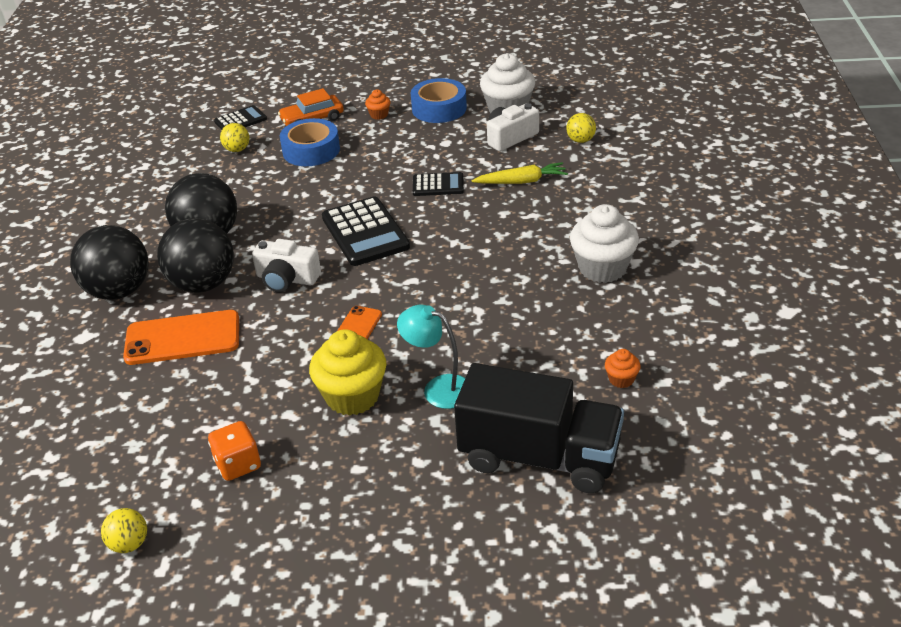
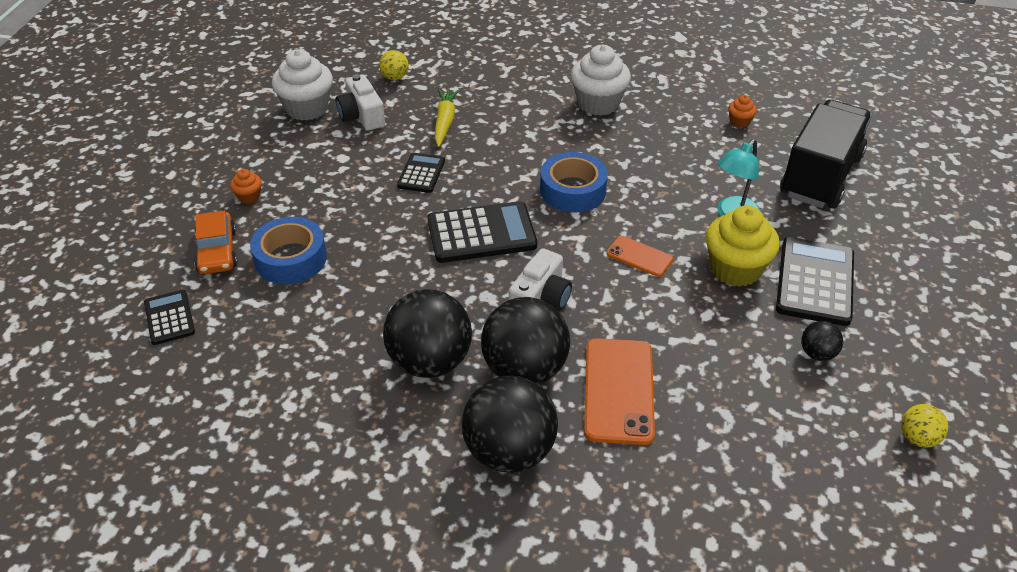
camera: 80 degrees left, 5 degrees up
orange dice [208,421,261,481] -> black ball [801,321,843,361]
yellow ball [220,123,249,152] -> none
blue tape [411,78,467,123] -> blue tape moved to [540,152,608,213]
none -> black calculator [776,237,854,326]

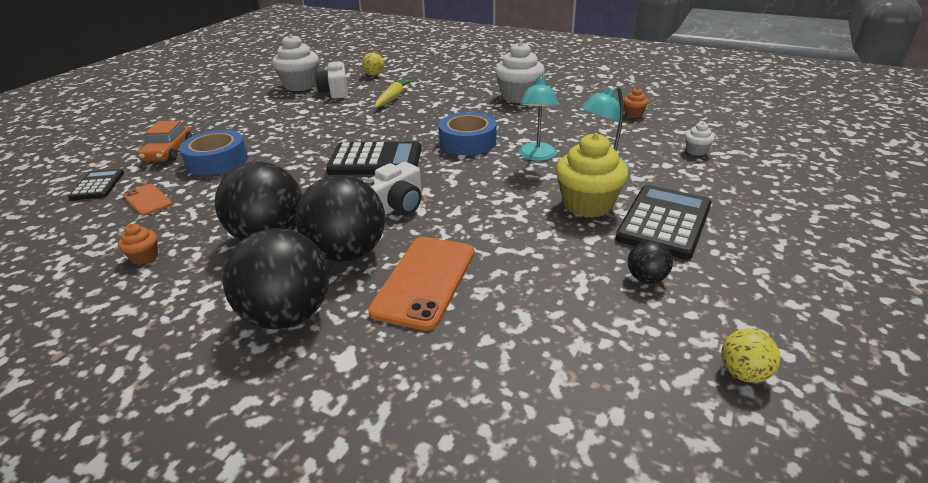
camera: 15 degrees right, 10 degrees down
orange cupcake [230,169,262,204] -> orange cupcake moved to [118,224,158,265]
black calculator [397,153,445,193] -> none
orange phone [606,236,673,277] -> orange phone moved to [123,184,172,216]
black truck [780,100,872,209] -> white cupcake [685,122,715,156]
none -> turquoise lamp [519,75,559,161]

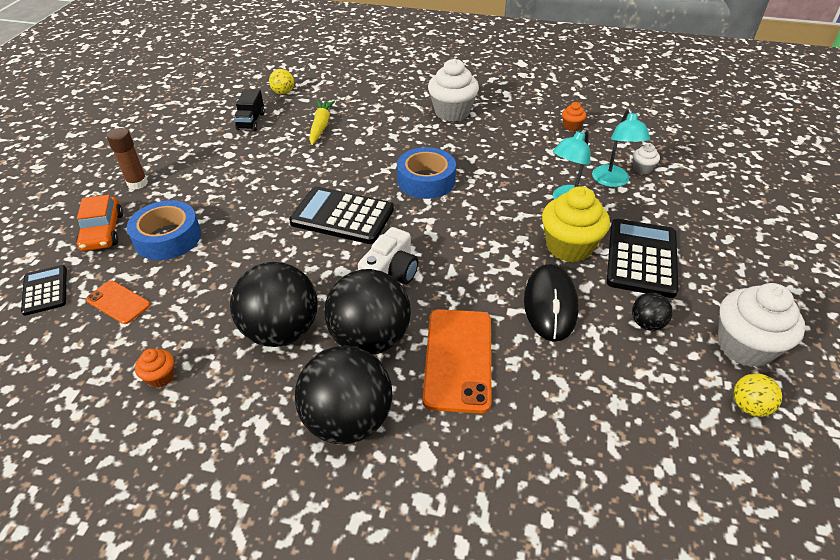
camera: 15 degrees left, 10 degrees up
white cupcake [272,34,319,91] -> white cupcake moved to [718,283,805,367]
white camera [315,60,348,99] -> black truck [234,89,265,131]
black calculator [326,142,421,175] -> black calculator turned 150 degrees counterclockwise [289,186,394,244]
turquoise lamp [519,75,559,161] -> turquoise lamp moved to [592,109,650,187]
none -> brown glue stick [107,128,148,190]
none -> black mouse [524,264,578,342]

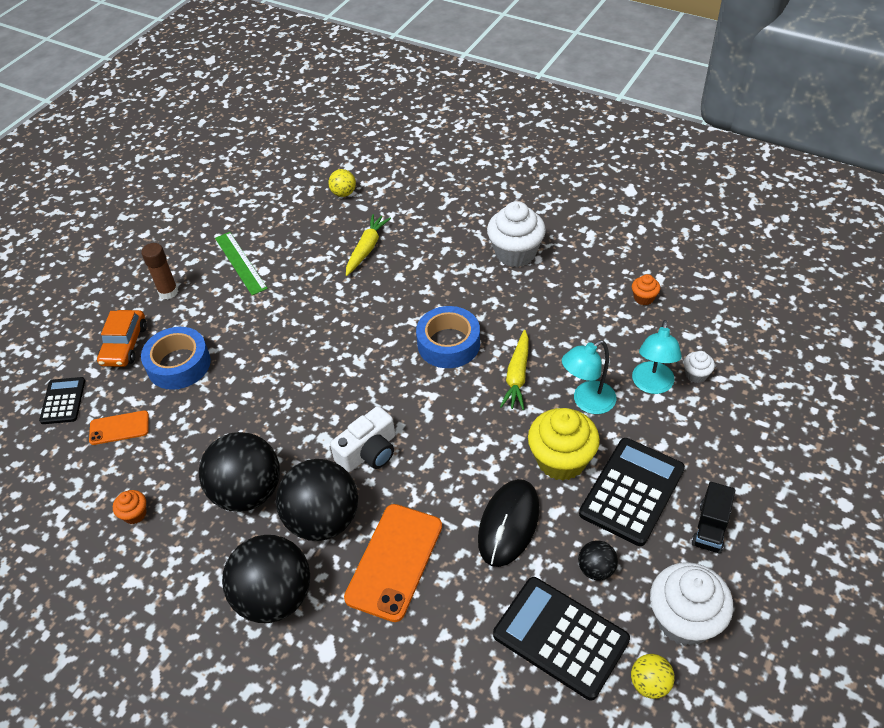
camera: 20 degrees right, 5 degrees up
orange phone [86,281,150,324] -> orange phone turned 60 degrees counterclockwise [89,410,149,445]
black truck [234,89,265,131] -> black truck moved to [691,482,735,554]
black calculator [289,186,394,244] -> black calculator moved to [493,577,630,700]
none -> green ruler [215,232,268,295]
none -> yellow carrot [500,330,529,410]

